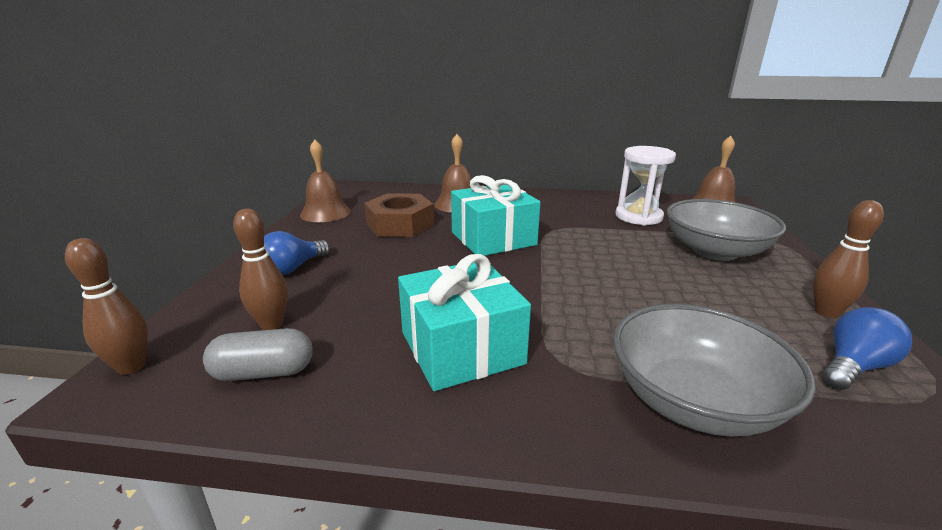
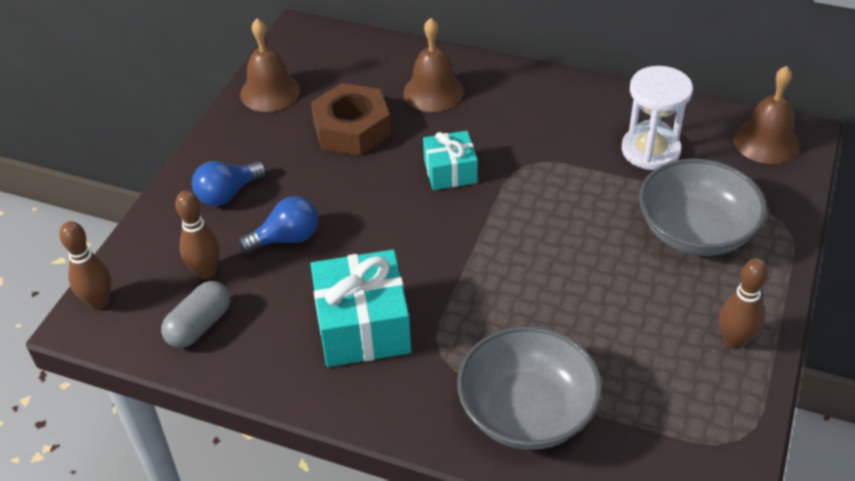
camera: 15 degrees right, 20 degrees up
grey capsule [203,328,313,381] -> grey capsule turned 60 degrees counterclockwise [161,281,230,348]
turquoise gift [451,175,541,256] -> turquoise gift [423,131,478,190], size x0.60
blue light bulb [822,307,912,390] -> blue light bulb moved to [239,196,318,253]

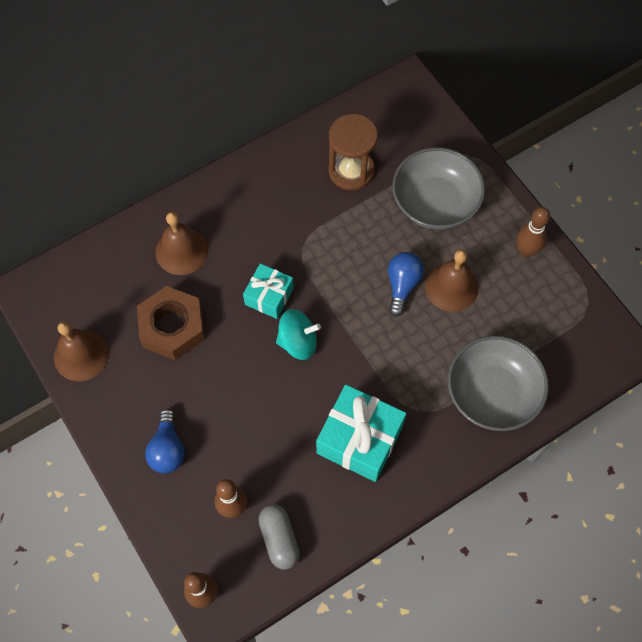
camera: 55 degrees left, 20 degrees up
blue light bulb [239,196,318,253] -> blue light bulb moved to [388,252,424,317]
white hourglass [622,66,693,170] -> brown hourglass [328,114,378,190]
brown bell [733,66,799,164] -> brown bell moved to [425,250,479,312]
none -> turquoise spinning top [276,309,321,360]

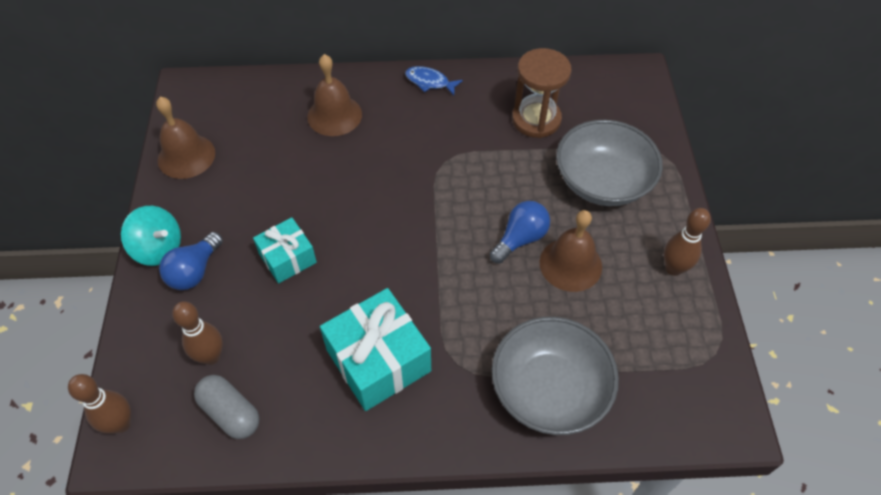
camera: 30 degrees right, 10 degrees down
brown nut [137,286,205,360] -> none
turquoise gift [243,263,294,319] -> turquoise gift moved to [253,217,317,283]
grey capsule [259,504,300,570] -> grey capsule turned 60 degrees counterclockwise [194,375,259,439]
turquoise spinning top [276,309,321,360] -> turquoise spinning top moved to [121,206,181,266]
none -> blue fish [405,66,463,96]

